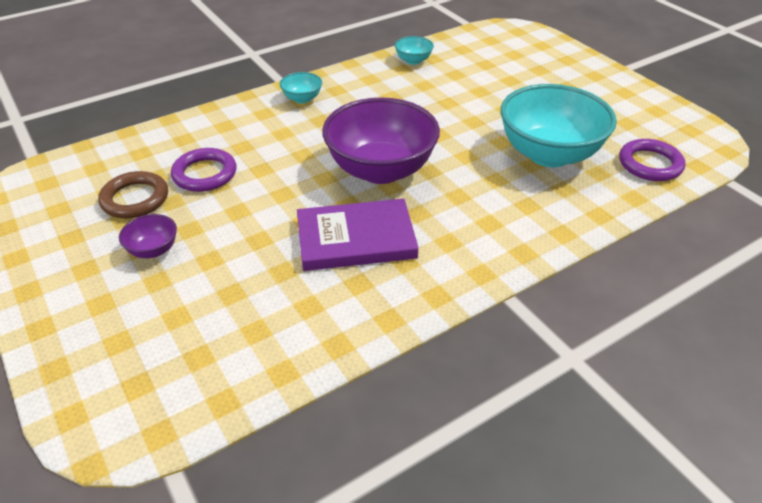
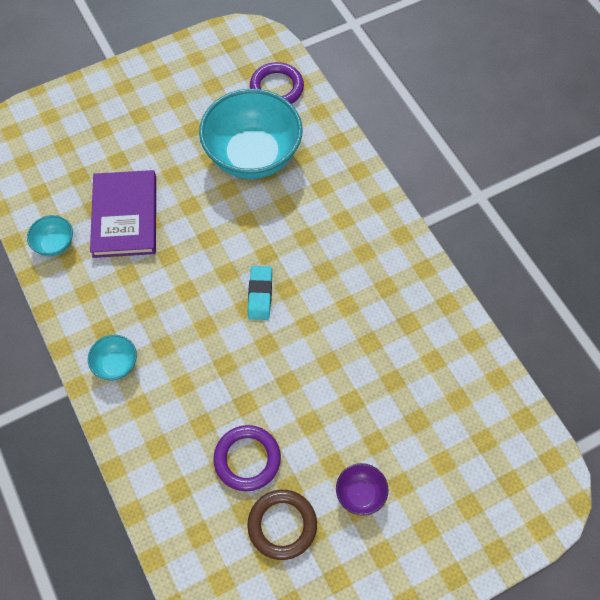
camera: 85 degrees left, 20 degrees up
purple book [297,199,419,271] -> purple book moved to [90,170,156,258]
purple bowl [322,97,440,184] -> turquoise eraser [248,266,272,320]

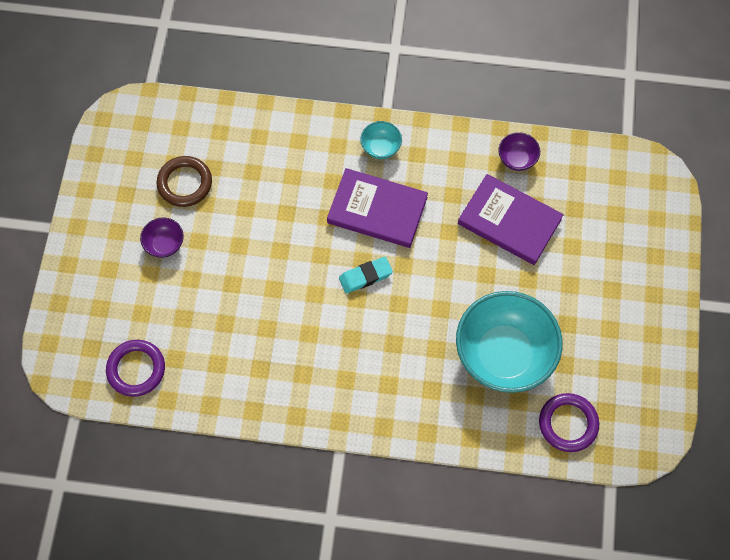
camera: 125 degrees right, 5 degrees up
turquoise bowl [27,215,73,257] -> purple bowl [498,132,540,171]
purple ring [213,425,281,491] -> purple ring moved to [106,340,165,397]
turquoise eraser [248,266,272,320] -> turquoise eraser turned 60 degrees counterclockwise [339,257,393,294]
none -> purple book [327,168,428,248]

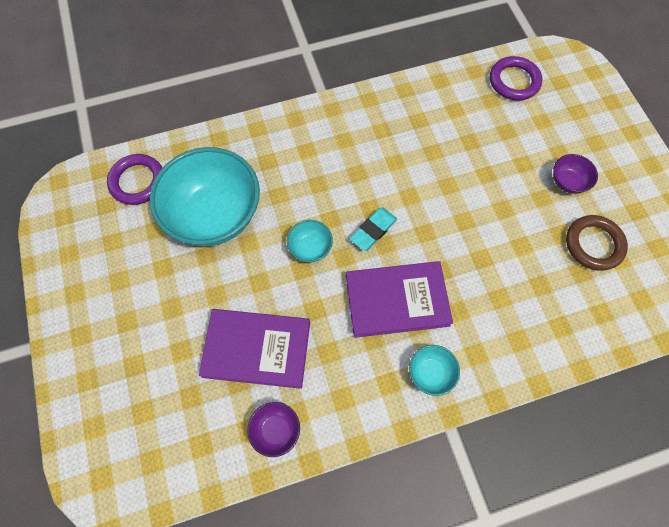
camera: 155 degrees right, 0 degrees up
none -> turquoise bowl [287,220,333,262]

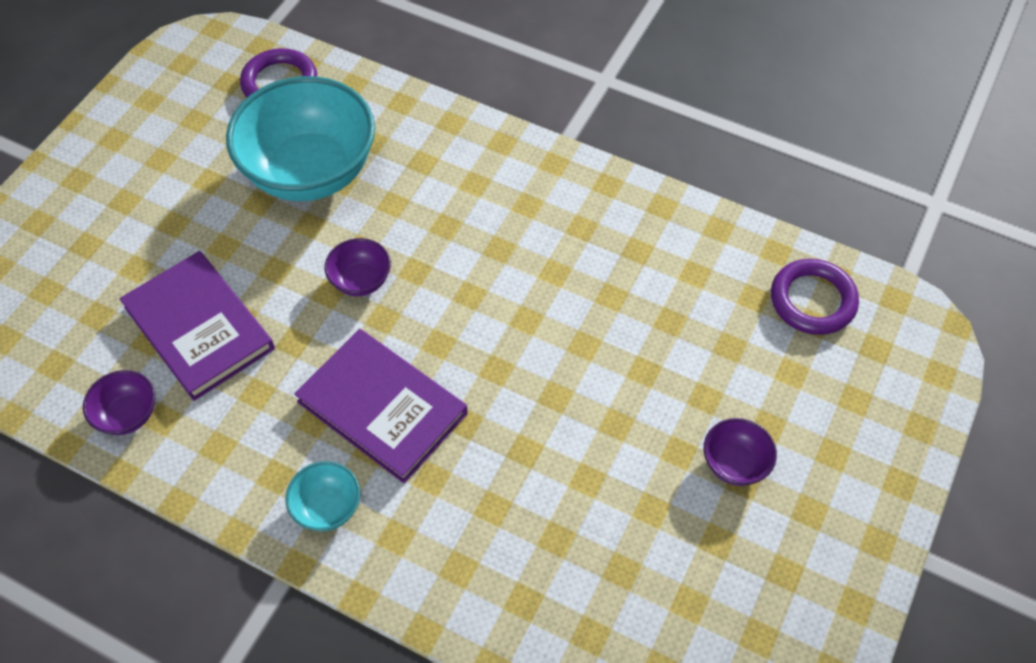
camera: 45 degrees right, 10 degrees down
turquoise bowl [287,220,333,262] -> purple bowl [325,238,391,296]
turquoise eraser [350,207,397,251] -> none
brown ring [566,215,628,271] -> none

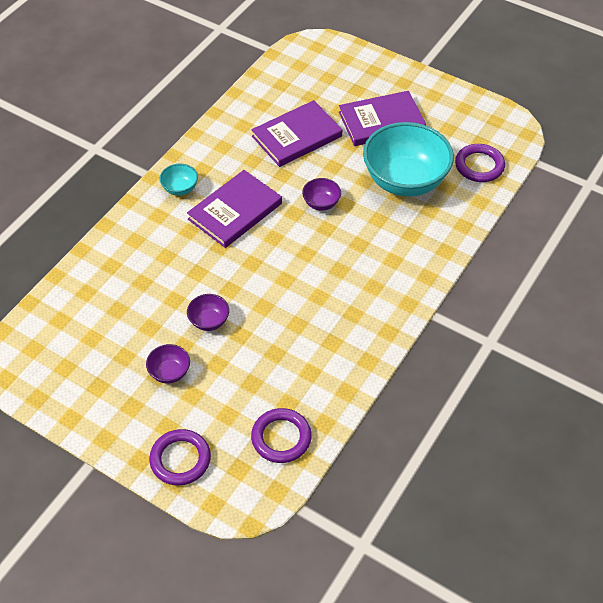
camera: 95 degrees right, 5 degrees down
purple bowl [83,370,155,435] -> purple bowl moved to [187,294,229,331]
none -> purple ring [149,429,211,486]
none -> purple book [339,91,426,146]

